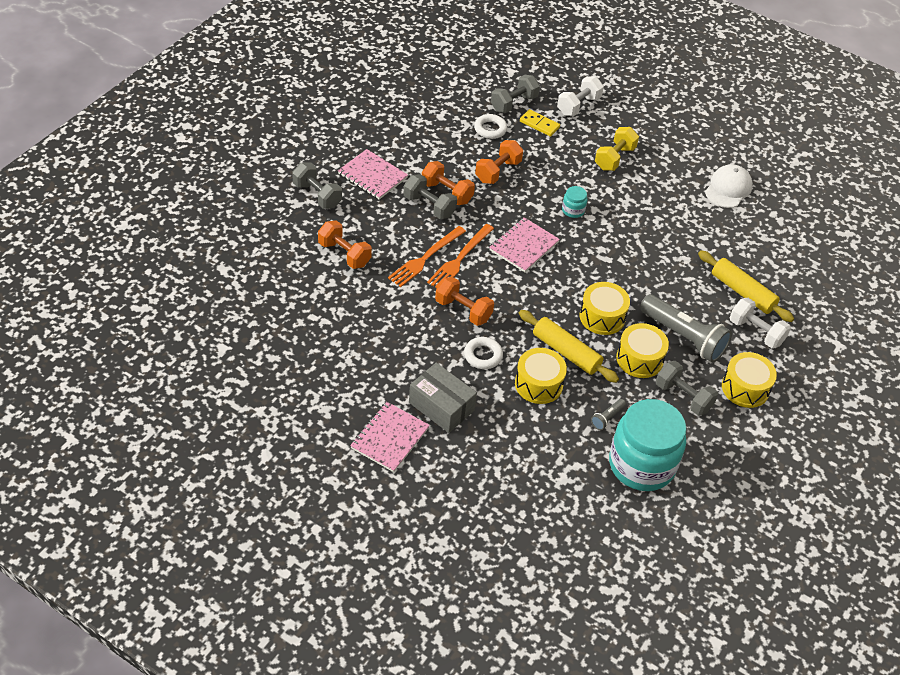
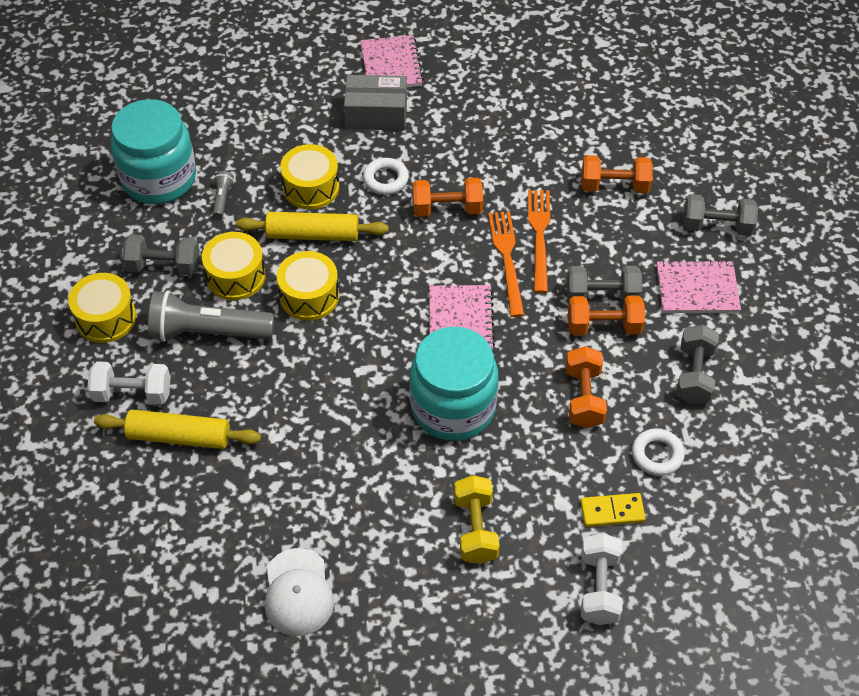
camera: 145 degrees right, 5 degrees up
grey dumbbell [491,75,540,113] -> grey dumbbell moved to [676,325,719,405]
turquoise jar [562,186,587,218] -> turquoise jar [410,327,498,441], size x2.48

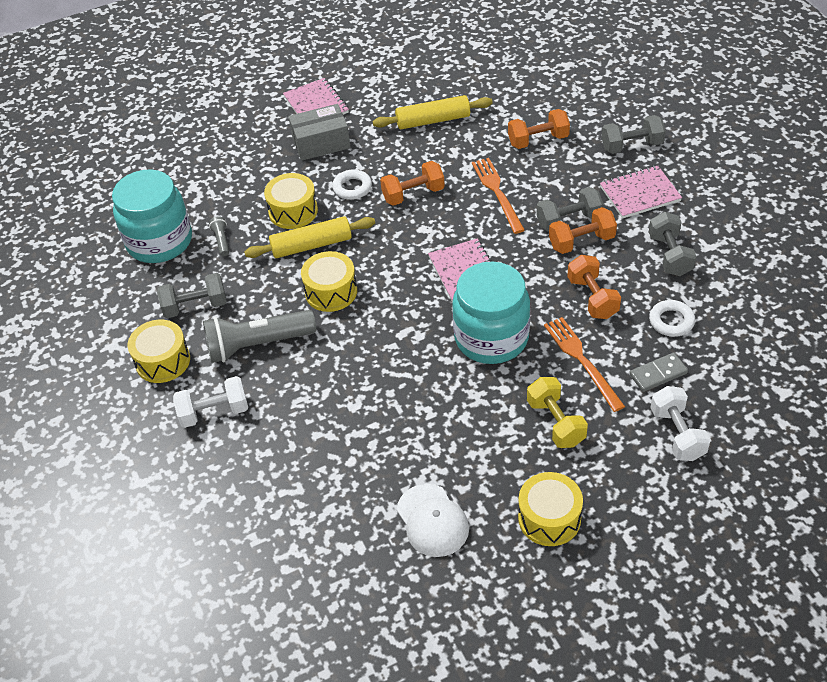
camera: 15 degrees left, 5 degrees down
yellow rolling pin [94,409,261,449] -> yellow rolling pin moved to [373,95,493,129]
yellow drum [202,232,265,300] -> yellow drum moved to [518,472,583,546]
orange fork [488,211,524,317] -> orange fork moved to [544,317,625,412]
yellow domino [580,493,646,527] -> grey domino [629,353,688,392]

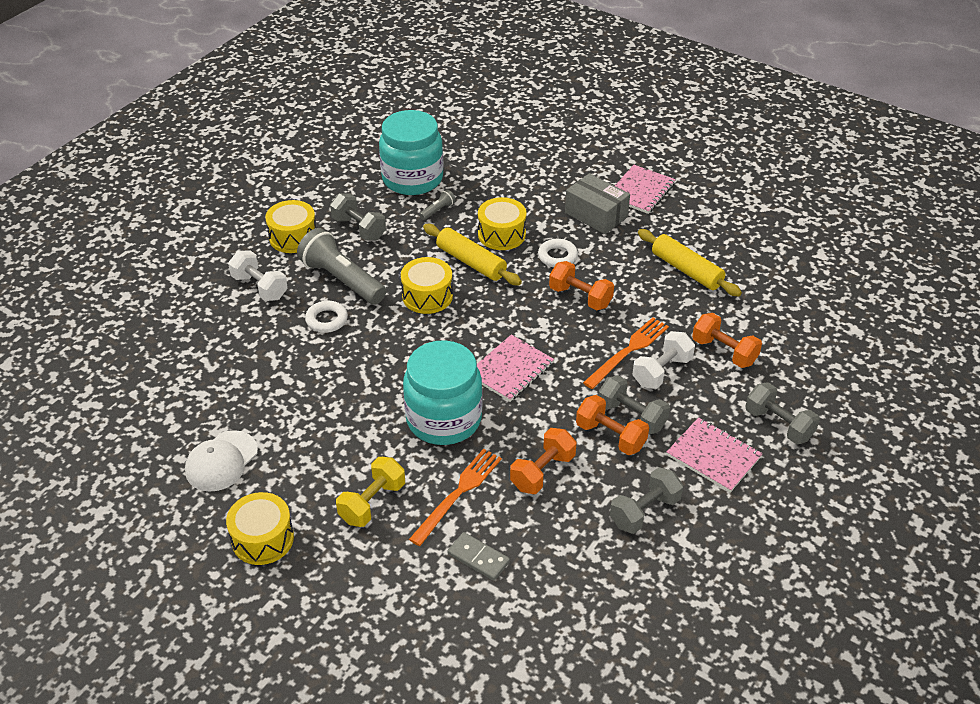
camera: 55 degrees right, 5 degrees down
white ring [649,300,695,337] -> white ring moved to [305,301,348,333]
white dumbbell [650,386,711,461] -> white dumbbell moved to [633,331,695,389]

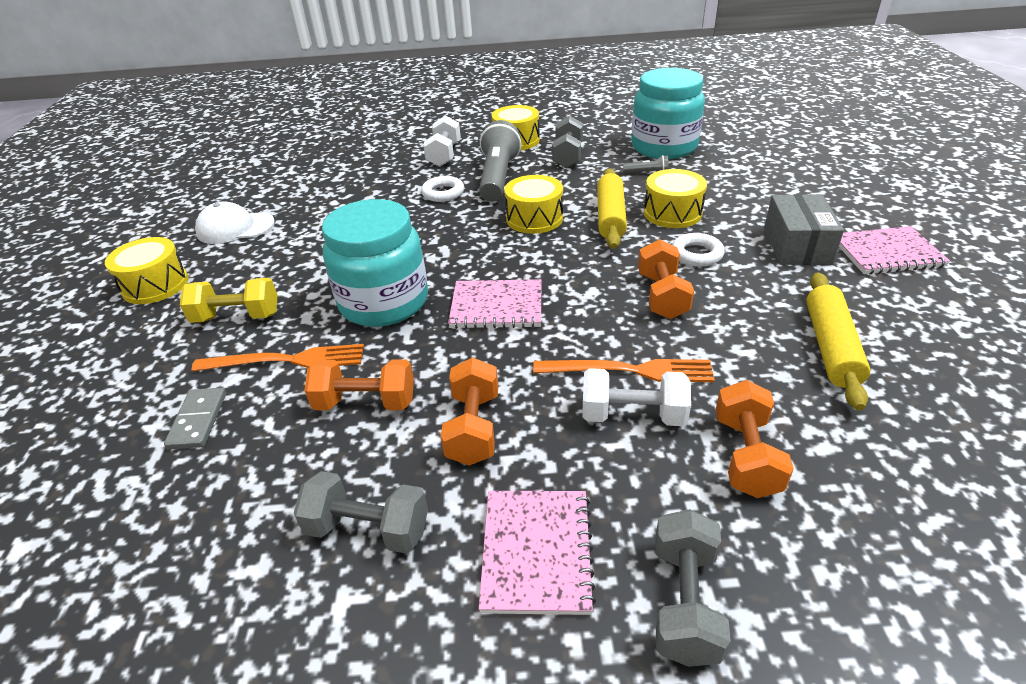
camera: 55 degrees right, 5 degrees down
grey dumbbell [598,375,670,434] -> none

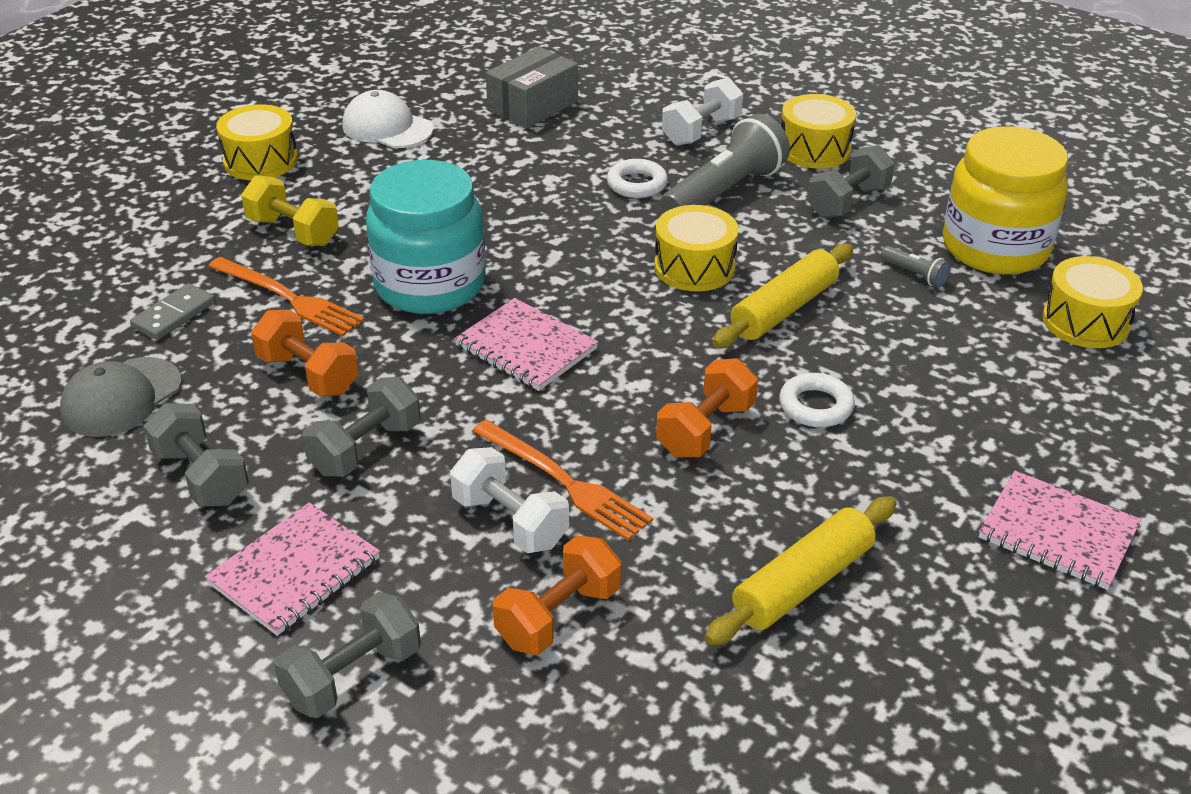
camera: 35 degrees right, 0 degrees up
orange dumbbell [441,358,498,466] -> grey dumbbell [302,377,420,477]
turquoise jar [631,68,705,159] -> yellow jar [943,126,1068,275]
yellow drum [644,169,707,228] -> yellow drum moved to [1042,256,1143,348]
grey box [764,194,844,265] -> grey box moved to [486,47,578,129]
none -> grey cap [60,357,182,437]

